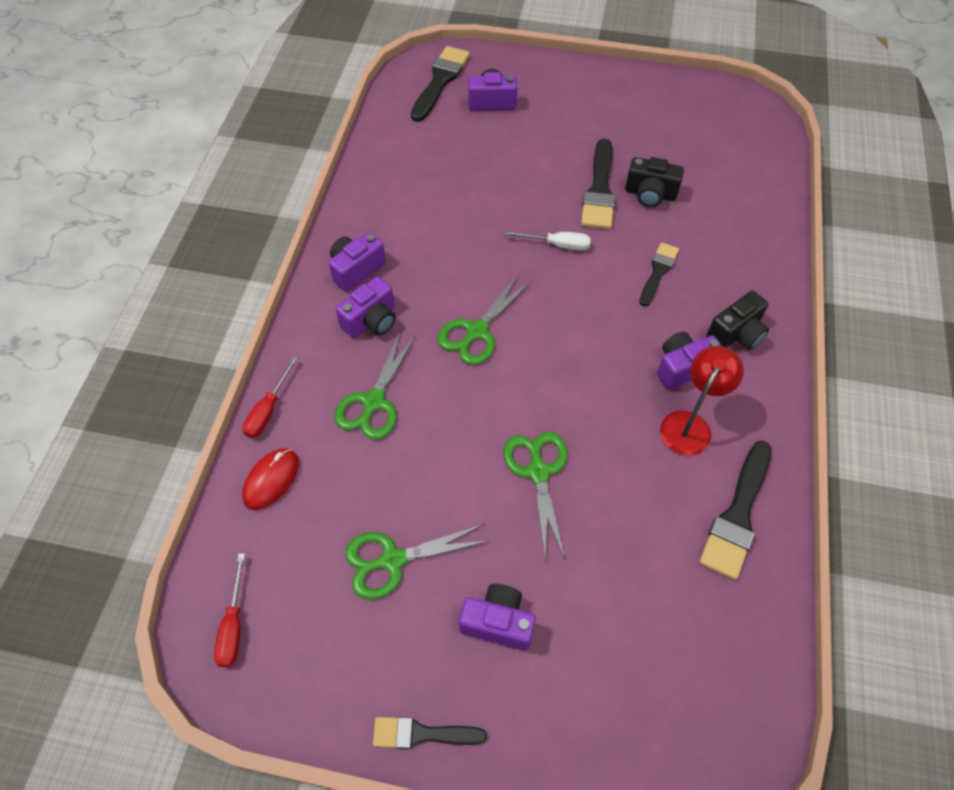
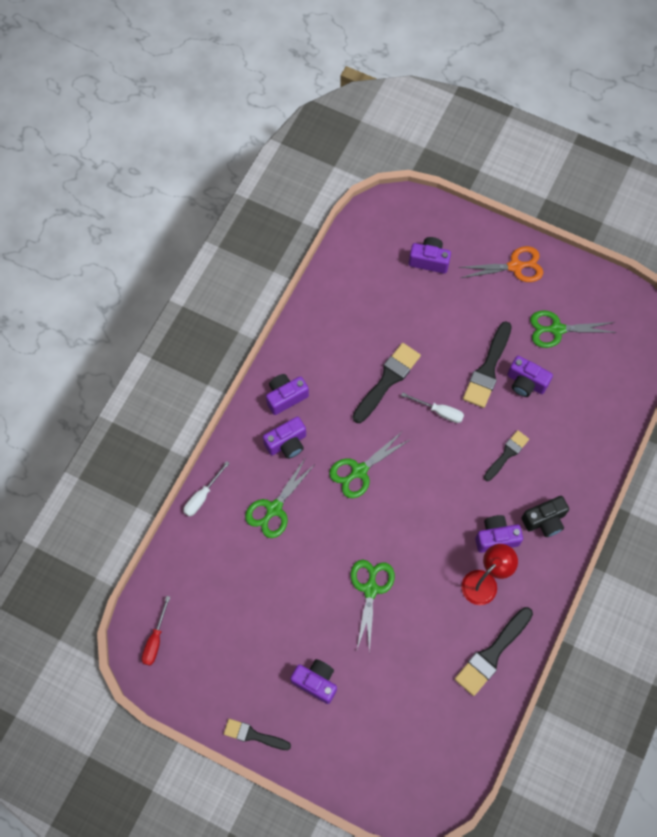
camera: 15 degrees right, 10 degrees up
red mouse [242,448,299,510] -> none
red screwdriver [243,356,298,438] -> white screwdriver [183,461,230,517]
green scissors [345,524,490,600] -> green scissors moved to [530,310,617,348]
black brush [411,46,470,122] -> black brush moved to [353,343,421,423]
black camera [625,157,684,207] -> purple camera [507,356,553,397]
none -> orange scissors [458,246,543,282]

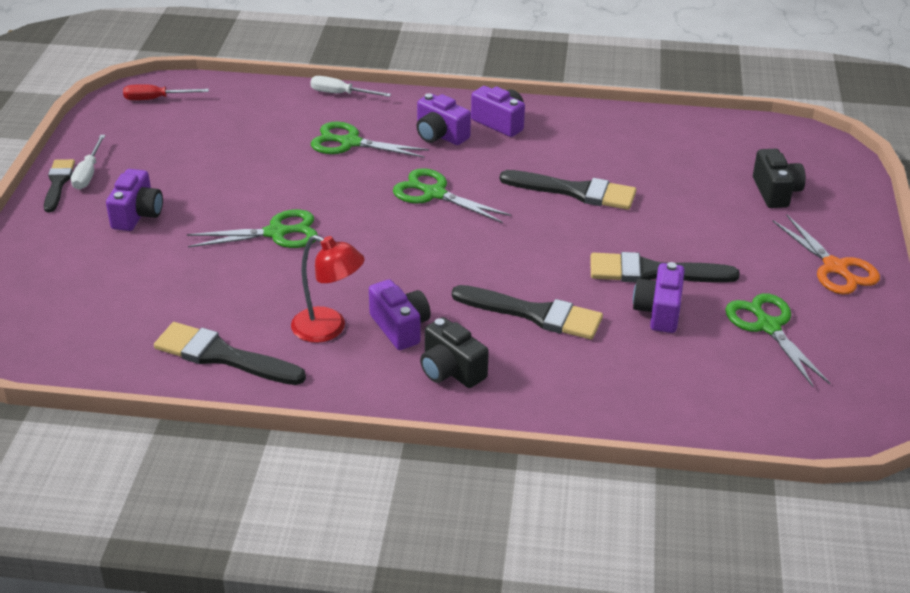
camera: 70 degrees right, 30 degrees down
white screwdriver [401,393,464,423] -> white screwdriver moved to [71,135,106,190]
purple camera [409,237,451,274] -> black camera [753,149,806,208]
black brush [484,430,529,481] -> black brush [452,285,603,340], size x1.59

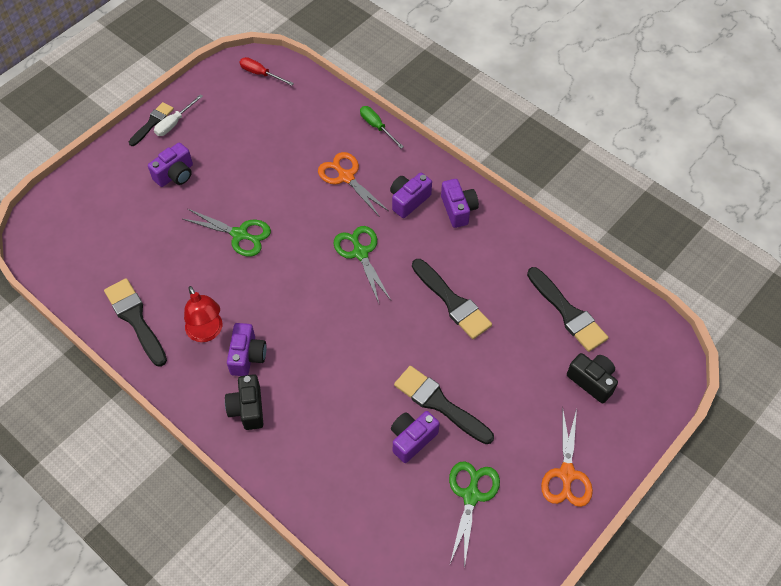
camera: 35 degrees right, 20 degrees up
white screwdriver [310,76,391,97] -> green screwdriver [360,106,404,148]
green scissors [311,121,429,158] -> orange scissors [318,152,389,217]
purple camera [416,93,471,145] -> purple camera turned 60 degrees clockwise [390,173,432,218]
black brush [452,285,603,340] -> black brush moved to [527,267,608,352]
black camera [753,149,806,208] -> black camera turned 75 degrees counterclockwise [567,353,618,403]

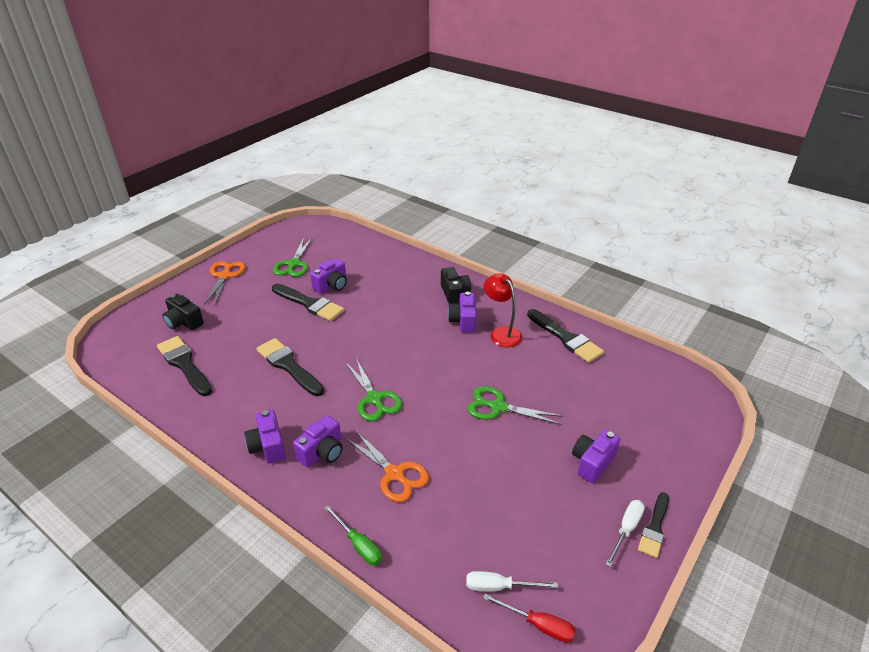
camera: 175 degrees right, 20 degrees down
none -> white screwdriver [466,571,558,591]

